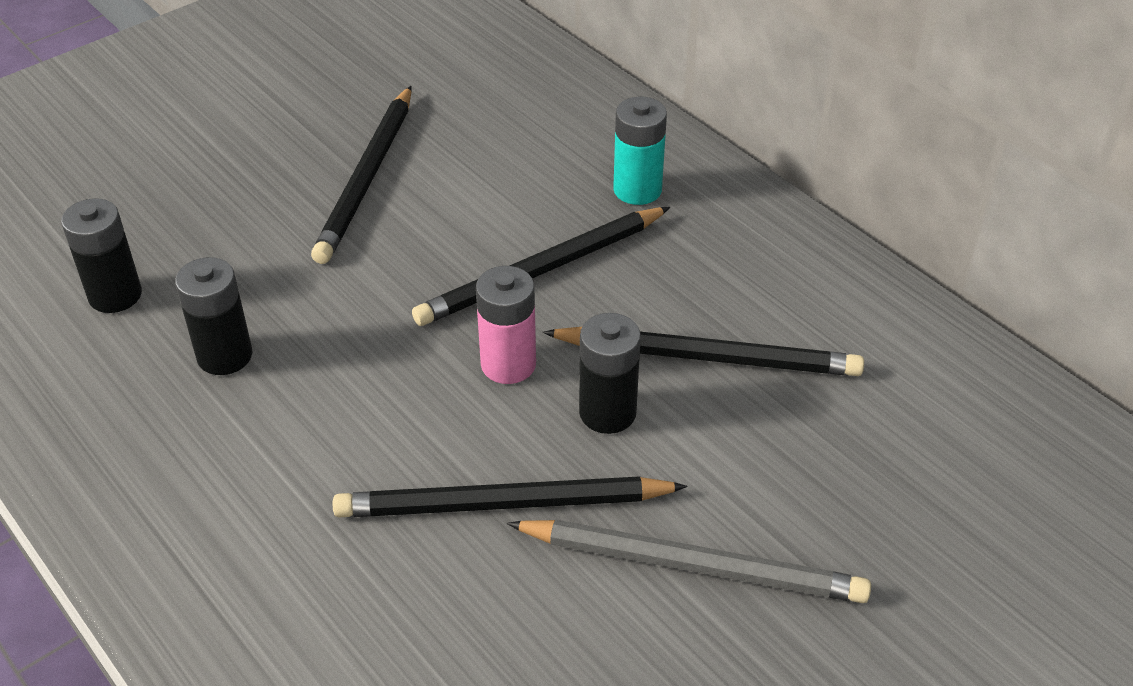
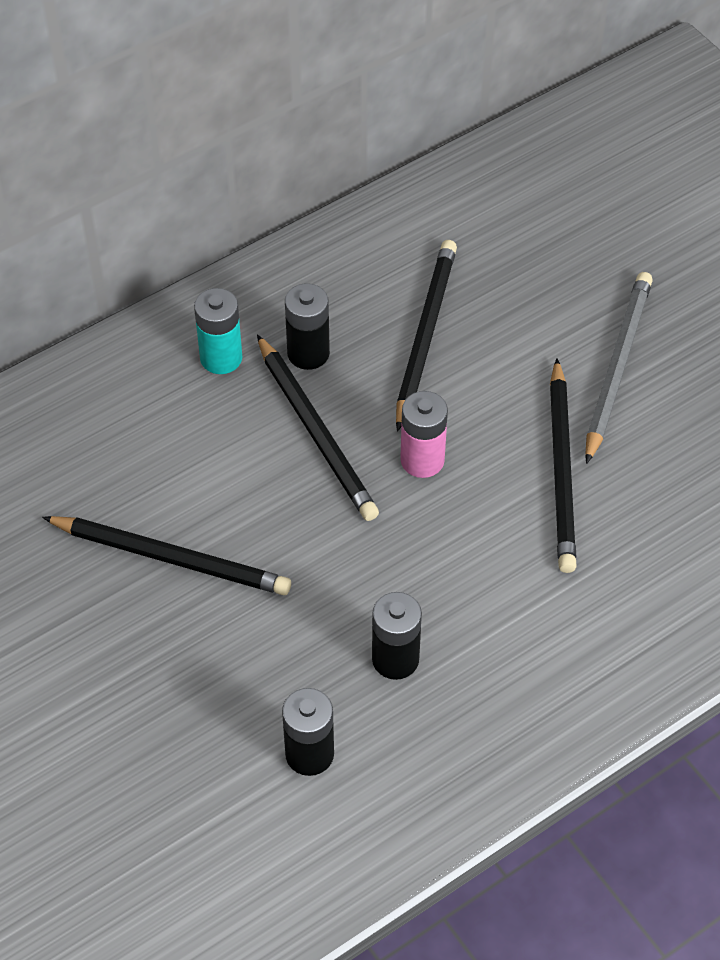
camera: 85 degrees left, 10 degrees up
black battery [579,313,641,434] -> black battery moved to [285,283,330,370]

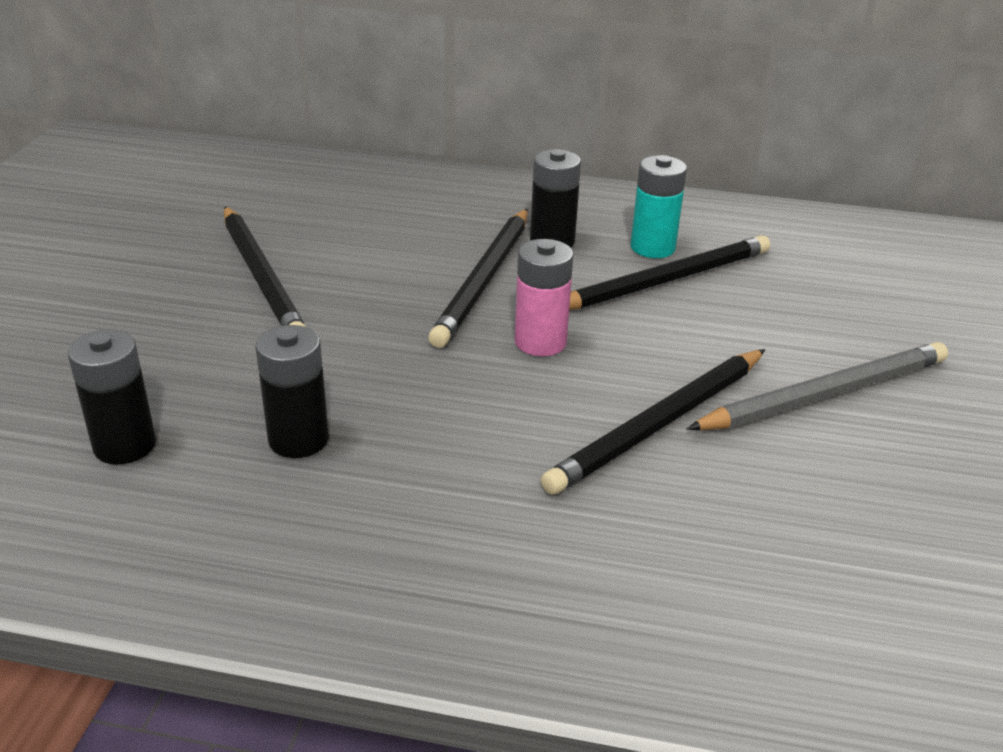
camera: 45 degrees right, 20 degrees down
turquoise battery [194,288,242,374] -> turquoise battery moved to [631,155,687,258]

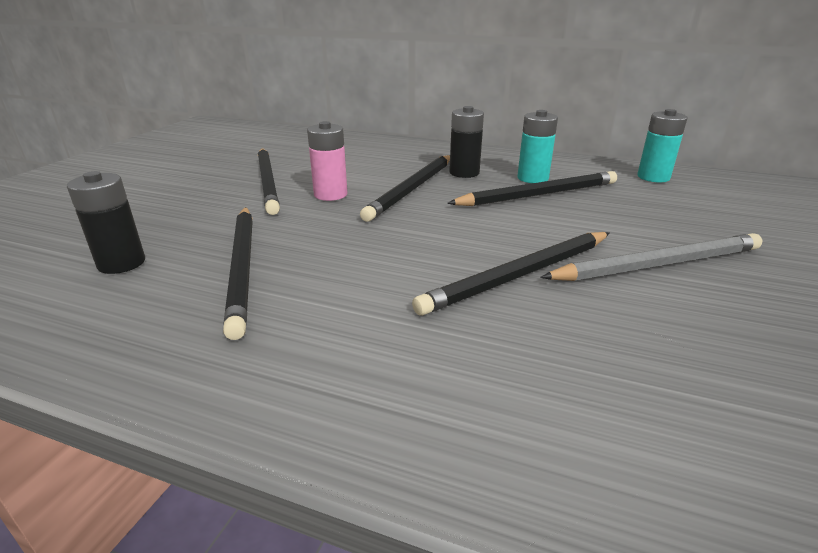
camera: 10 degrees right, 5 degrees down
black battery [255,325,329,458] -> black pencil [223,207,253,340]
pink battery [515,239,573,356] -> pink battery moved to [307,121,348,201]
none -> turquoise battery [637,109,687,182]

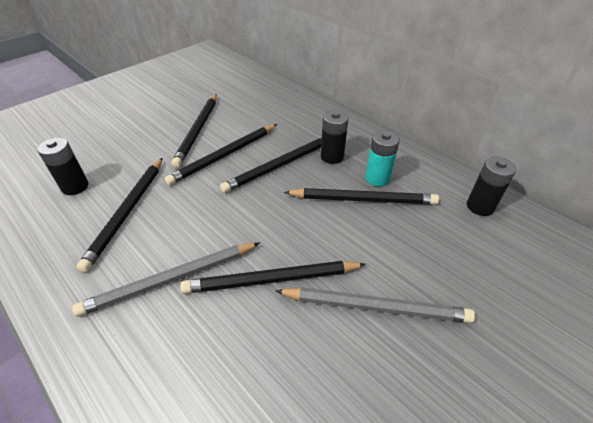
camera: 25 degrees right, 15 degrees up
pink battery [307,121,348,201] -> black pencil [165,124,277,185]
turquoise battery [637,109,687,182] -> black battery [467,157,516,216]
none -> grey pencil [72,243,260,317]

